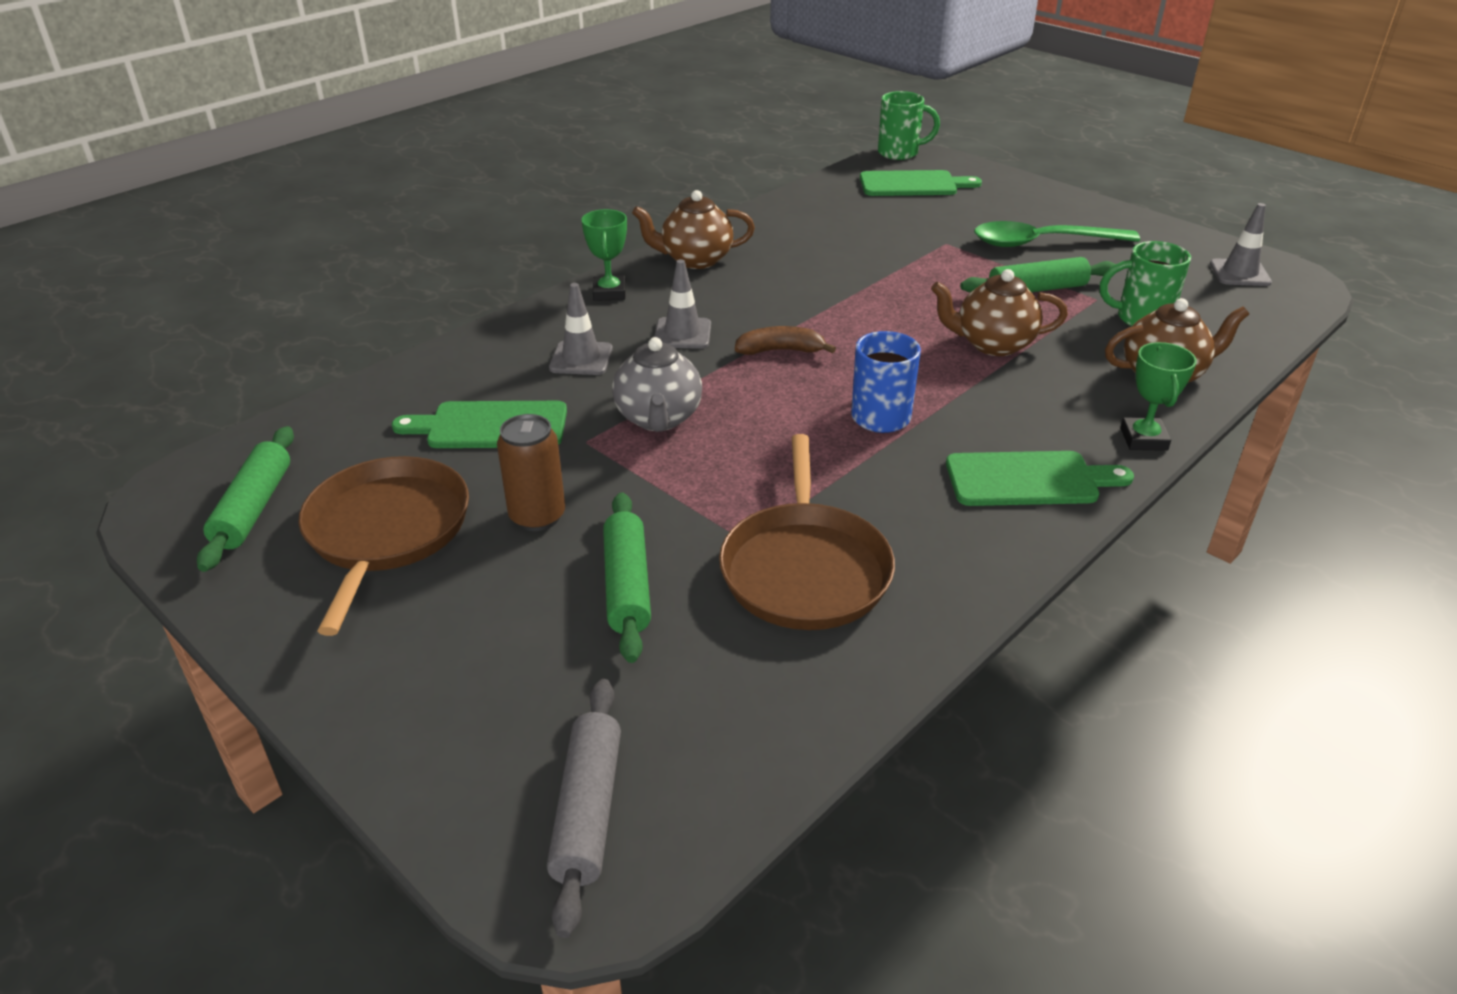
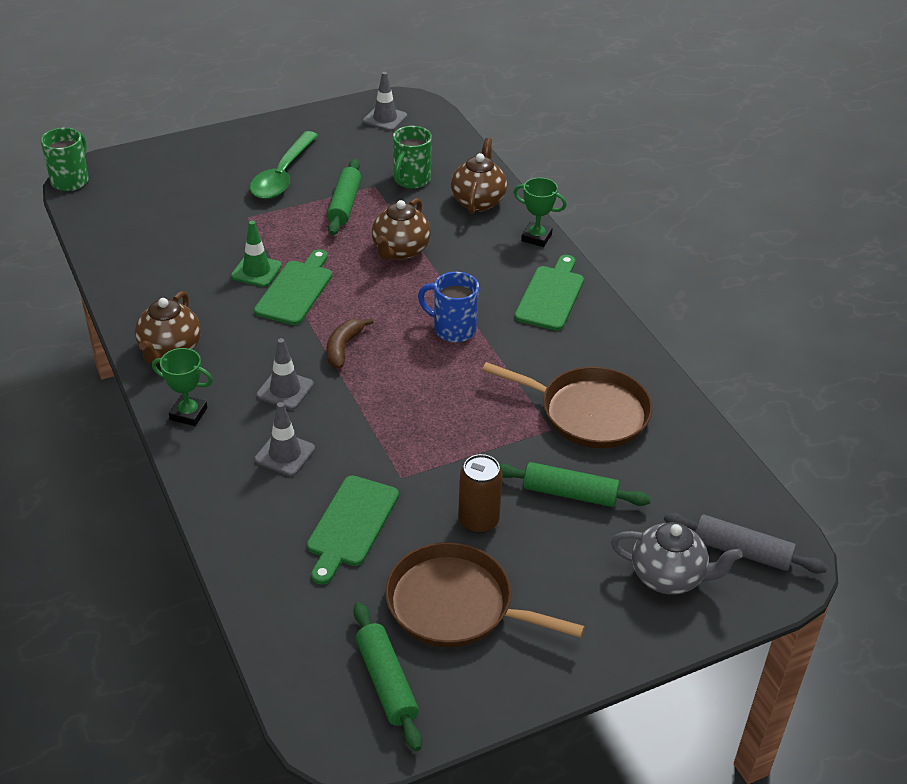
camera: 70 degrees left, 5 degrees up
green rolling pin [197,426,294,572] -> green rolling pin turned 45 degrees clockwise [354,602,422,751]
grey teapot [612,337,702,432] -> grey teapot moved to [611,522,743,595]
green cutting board [860,170,982,196] -> green cutting board moved to [254,249,332,325]
none -> green traffic cone [231,221,282,287]

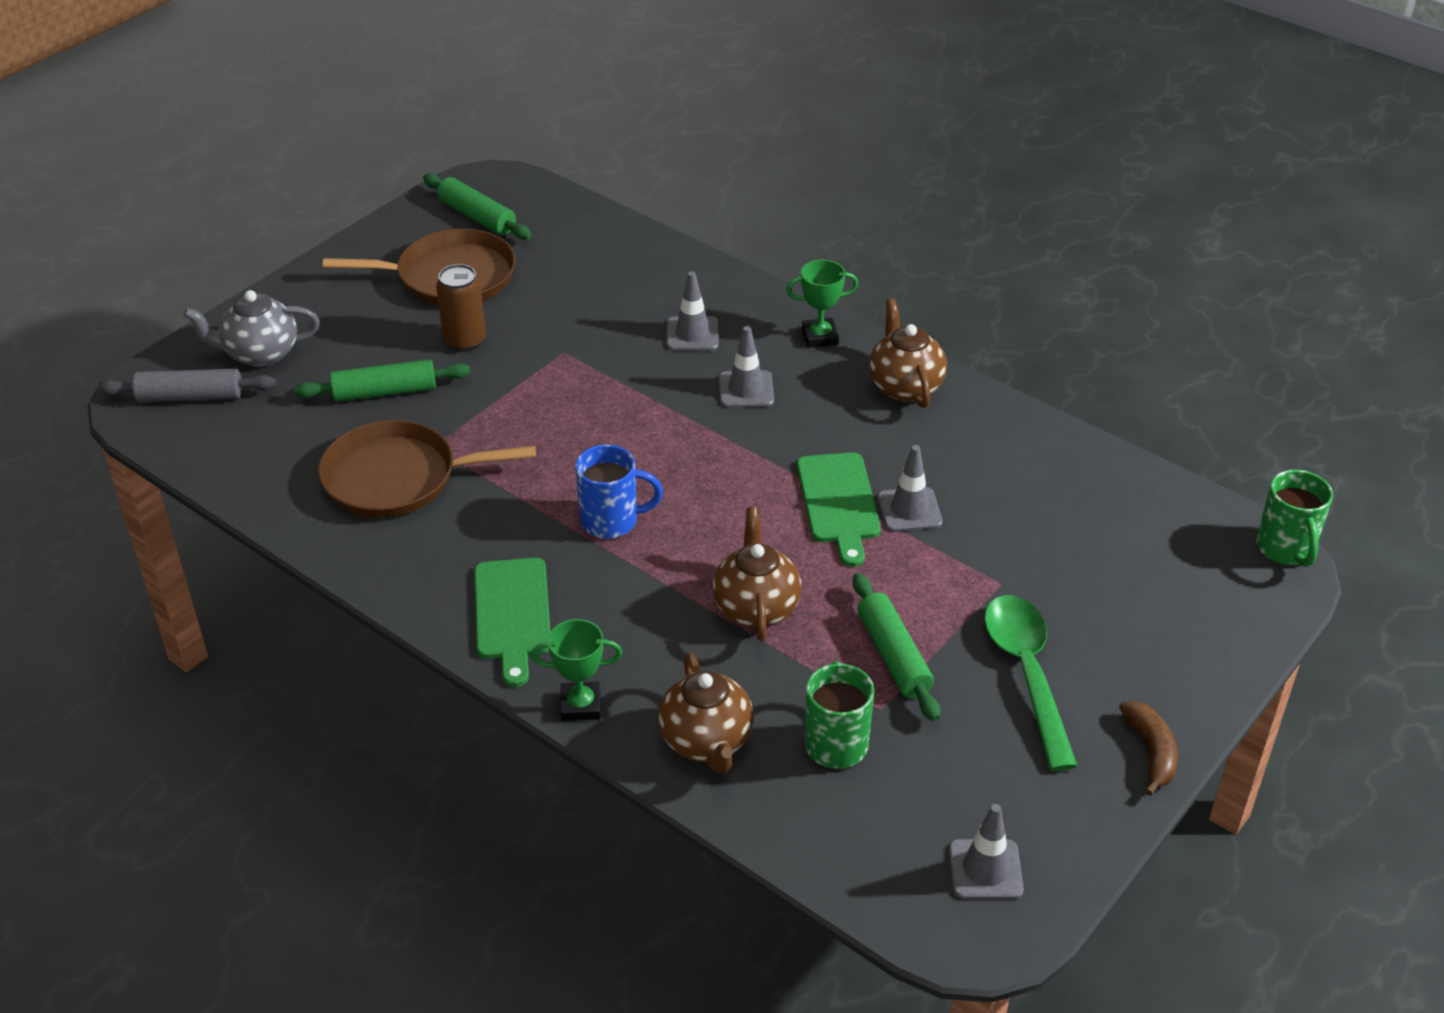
camera: 155 degrees right, 0 degrees up
green traffic cone [231,221,282,287] -> grey traffic cone [878,445,943,532]
green cutting board [307,475,399,585] -> none
brown banana [327,318,373,368] -> brown banana moved to [1119,701,1178,796]

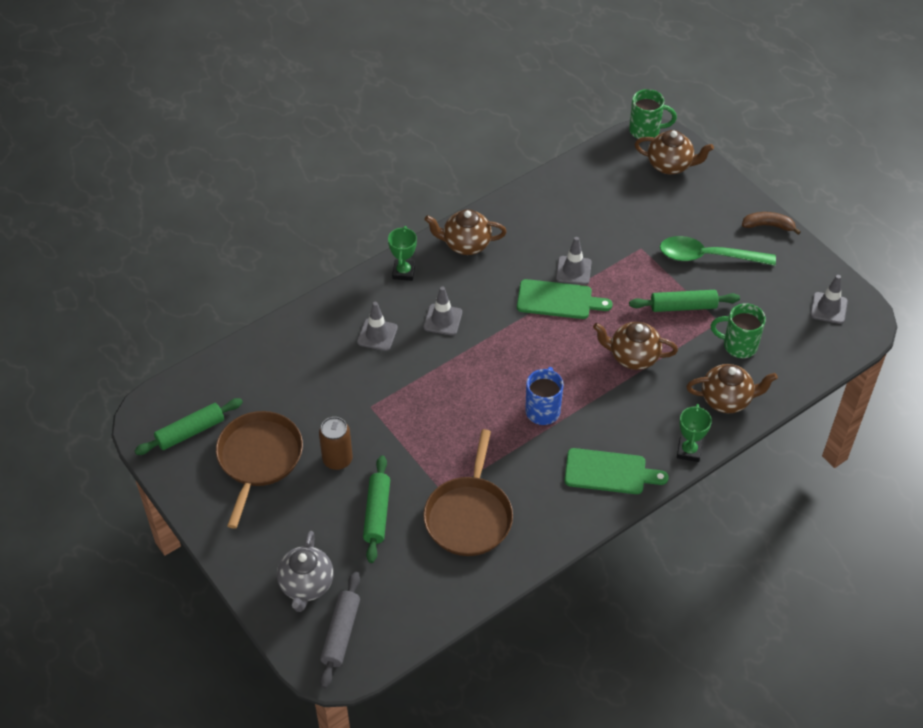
camera: 75 degrees left, 10 degrees up
none -> brown teapot [634,130,714,174]

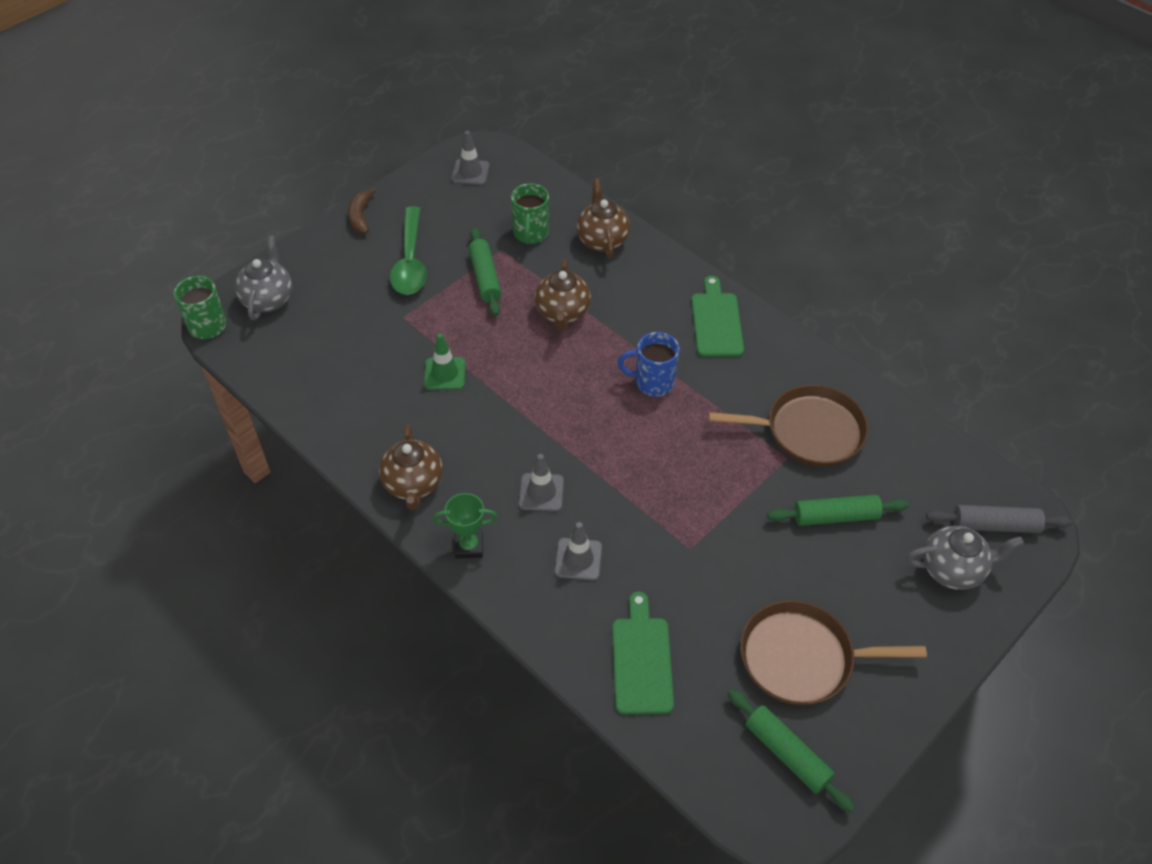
camera: 100 degrees left, 0 degrees up
brown can [319,417,353,470] -> none
green cutting board [517,279,613,319] -> green cutting board moved to [612,592,674,715]
grey traffic cone [556,237,592,285] -> green traffic cone [424,333,465,390]
brown teapot [634,130,714,174] -> grey teapot [235,235,292,320]
green trophy [677,404,712,462] -> none

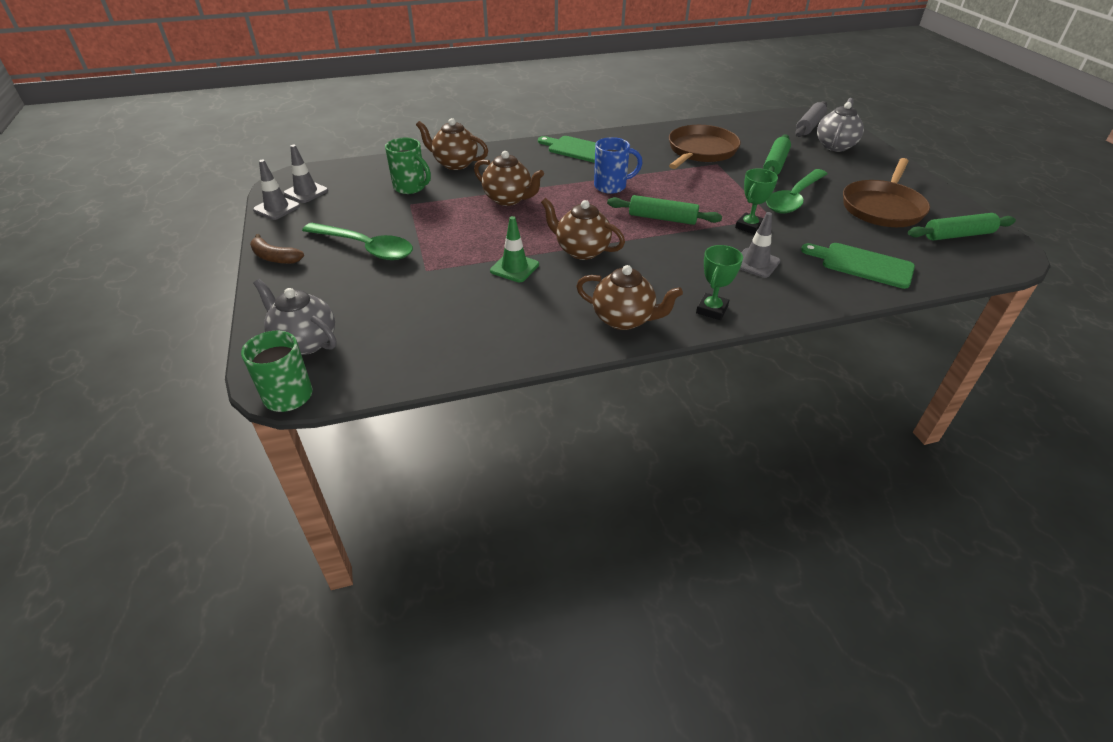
camera: 60 degrees left, 10 degrees down
green rolling pin [468,227,502,316] -> green rolling pin moved to [607,195,722,225]
grey traffic cone [519,454,564,512] -> grey traffic cone moved to [253,160,300,220]
blue mug [617,332,680,397] -> blue mug turned 135 degrees counterclockwise [594,137,643,194]
none -> brown teapot [541,198,625,260]
none -> green trophy [735,168,778,234]
none -> green spoon [766,169,827,214]

